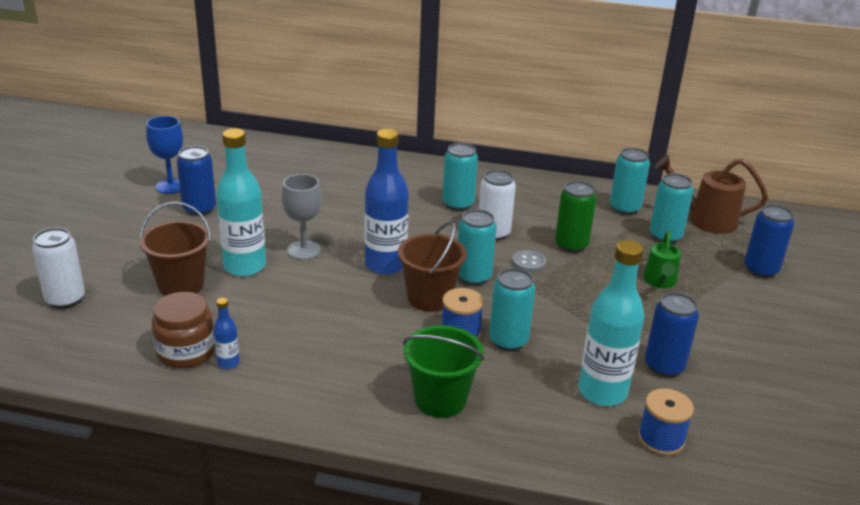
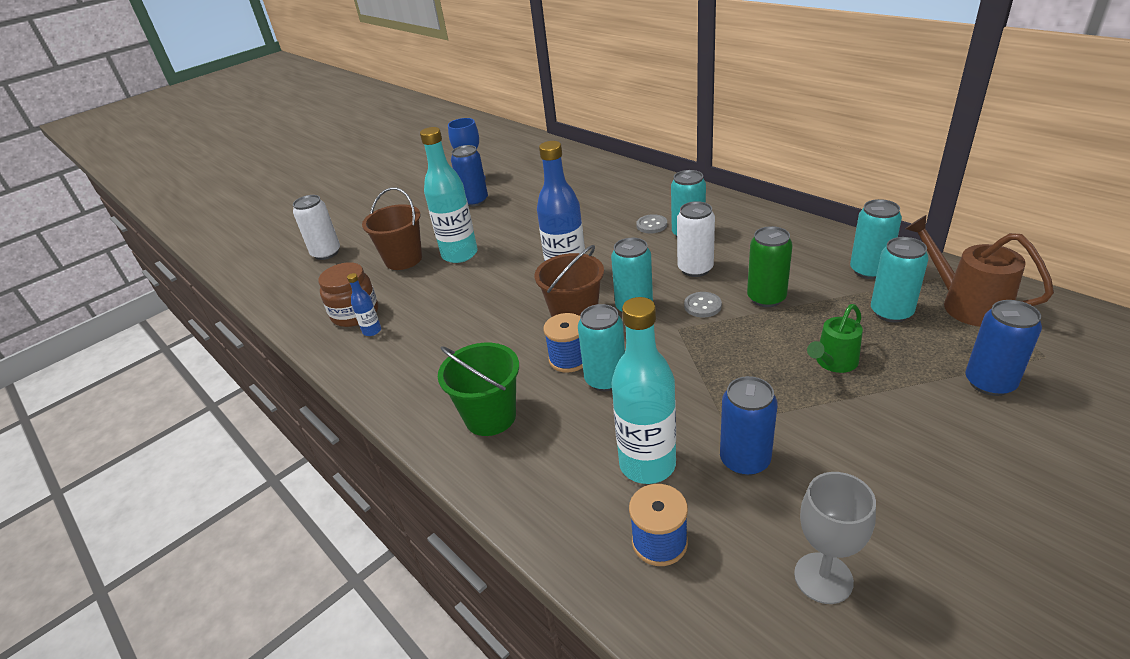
camera: 40 degrees right, 5 degrees up
grey goblet [282,174,322,260] -> grey goblet moved to [794,472,876,604]
none -> grey button [636,214,667,233]

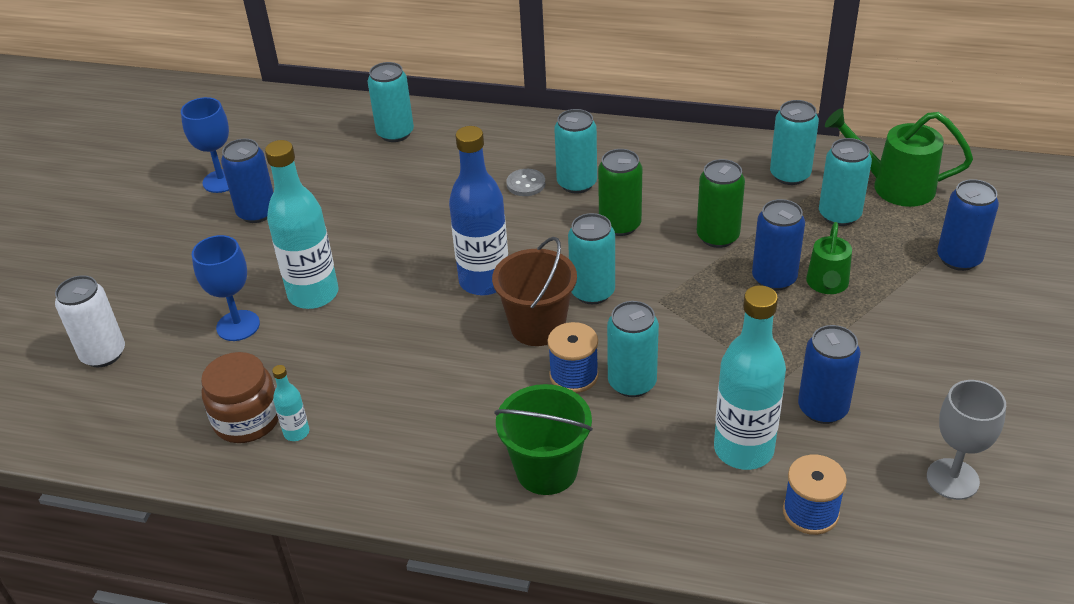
camera: 35 degrees left, 5 degrees up
blue bottle [347,273,381,336] -> turquoise bottle [272,365,309,441]
brown bucket [362,187,422,270] -> blue goblet [192,235,260,341]
white can [677,201,715,277] -> green can [598,149,642,236]
grey button [684,292,722,317] -> none
brown watering can [905,215,1054,327] -> green watering can [825,108,973,207]
none -> turquoise can [368,62,414,142]
none -> blue can [752,199,805,291]

